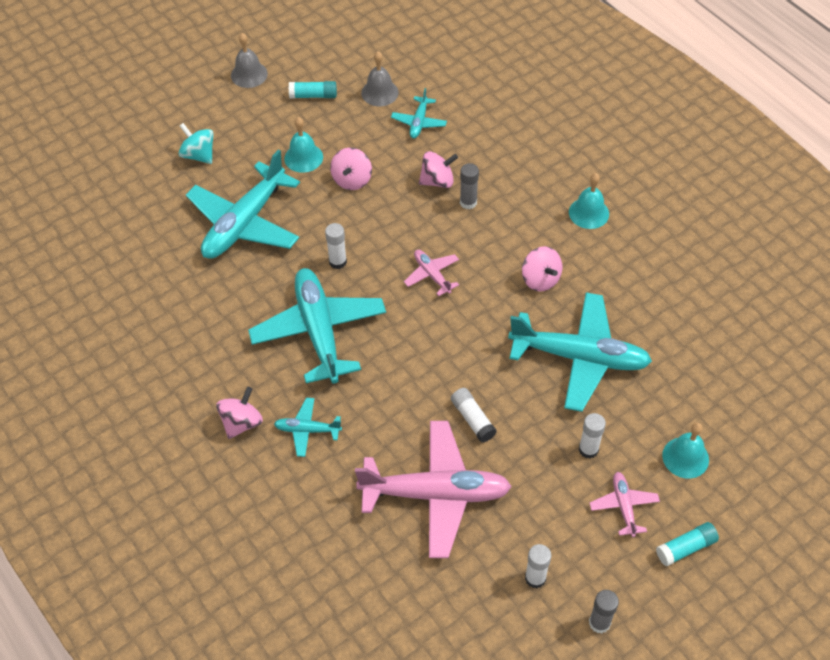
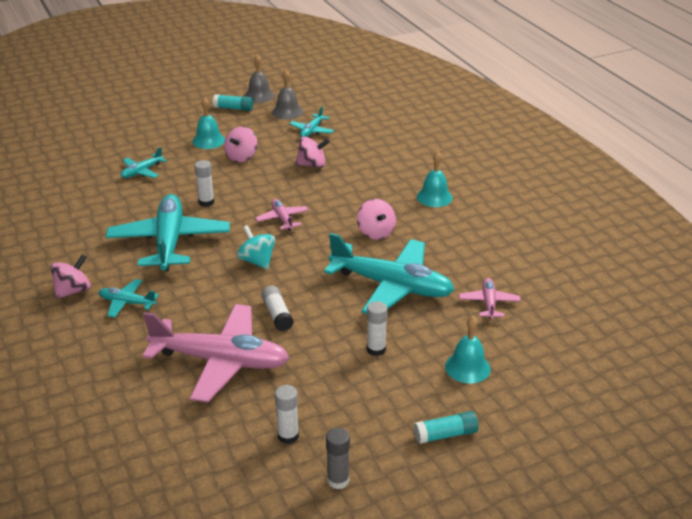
camera: 10 degrees right, 20 degrees down
turquoise spinning top [178,123,214,164] -> turquoise spinning top moved to [237,225,275,269]
turquoise plane [186,149,300,259] -> turquoise plane [121,147,167,178], size x0.46
grey bell [231,33,268,88] -> grey bell moved to [245,55,275,103]
grey glue stick [460,163,479,209] -> none
pink plane [590,472,660,537] -> pink plane moved to [459,278,521,319]

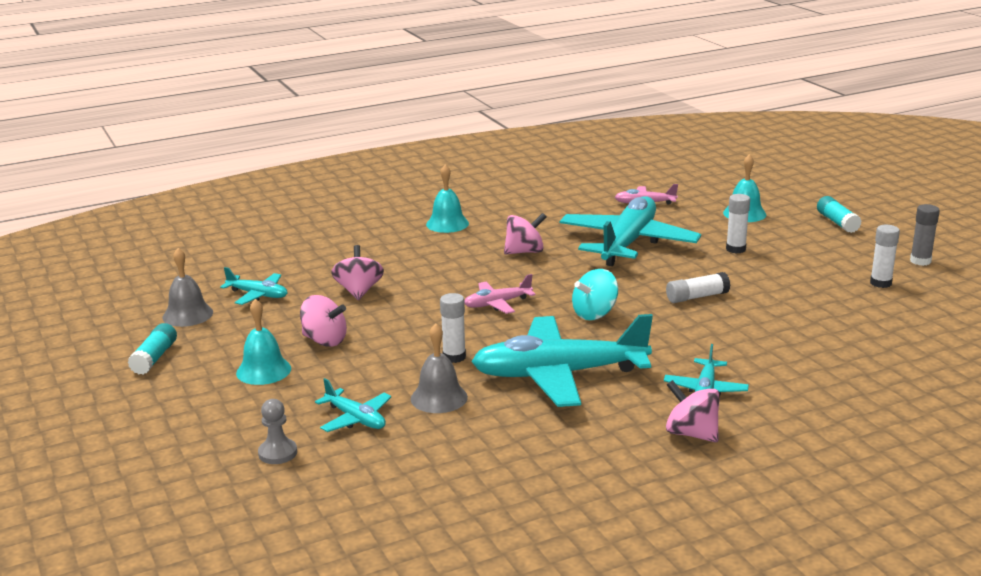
camera: 90 degrees left, 10 degrees down
pink plane [143,304,289,403] -> none
grey bell [245,55,275,103] -> grey bell moved to [411,323,468,413]
none -> grey pawn [258,399,297,464]

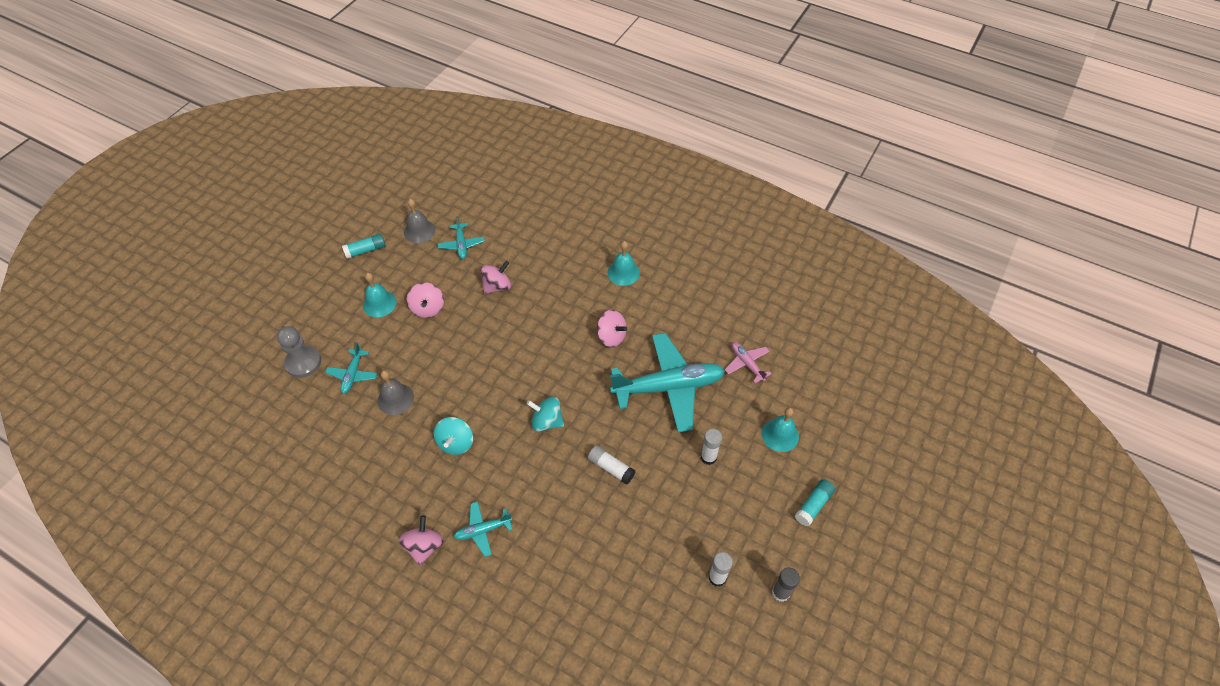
camera: 55 degrees right, 30 degrees up
grey pawn [258,399,297,464] -> grey pawn [277,326,321,378], size x1.59
white glue stick [440,293,466,363] -> none
pink plane [464,274,536,314] -> none
turquoise plane [471,314,653,407] -> turquoise spinning top [434,417,473,455]

